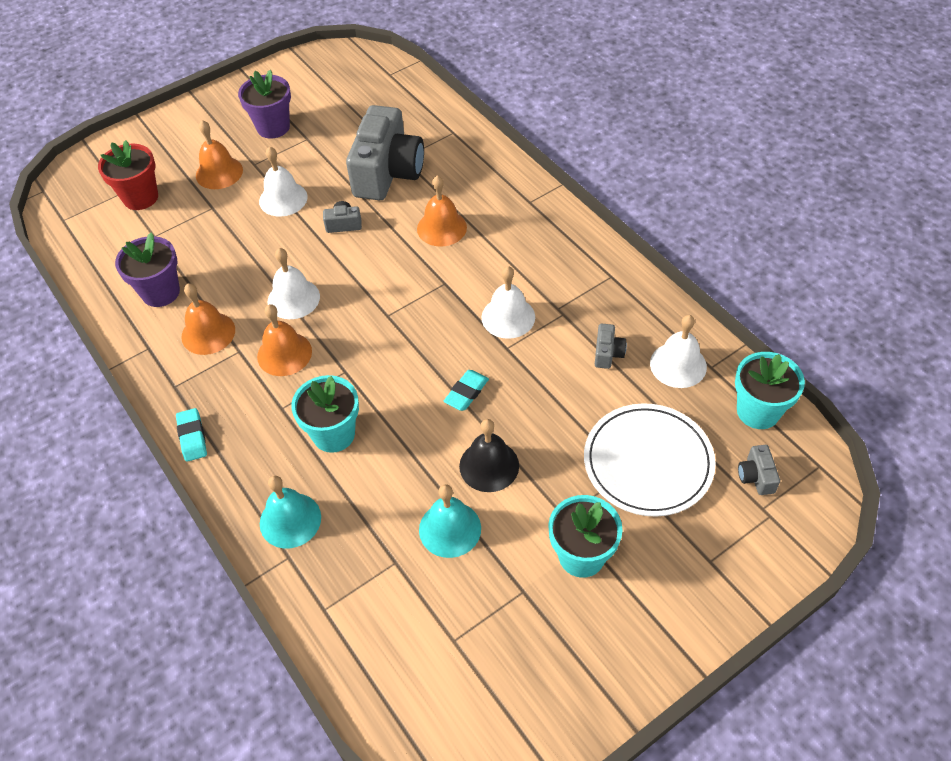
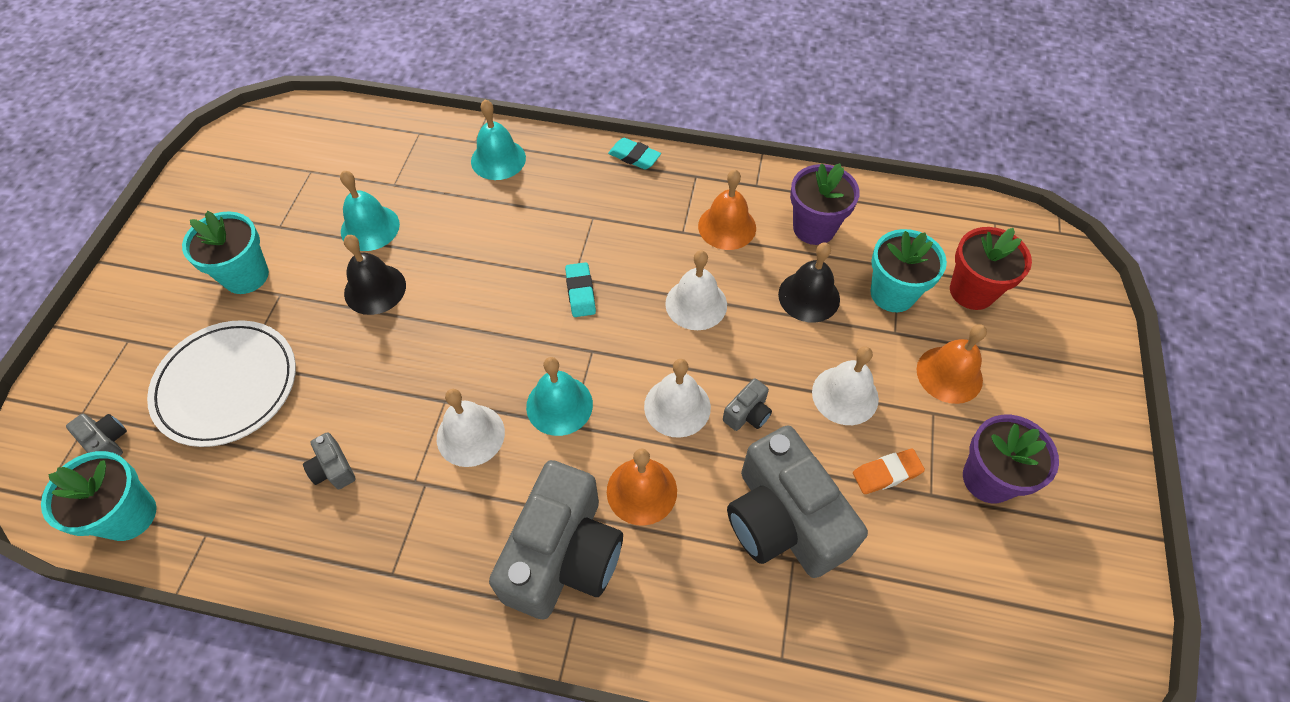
camera: 135 degrees right, 5 degrees up
orange bell [257,304,312,376] -> none
turquoise flower pot [291,375,359,453] -> turquoise flower pot moved to [870,229,947,312]
turquoise eraser [443,370,489,411] -> turquoise eraser moved to [565,262,596,317]
white bell [650,315,707,388] -> white bell moved to [644,359,711,438]
none -> grey camera [489,460,623,619]
none -> turquoise bell [526,357,593,436]
none -> black bell [778,242,840,323]
none -> orange eraser [853,449,925,494]

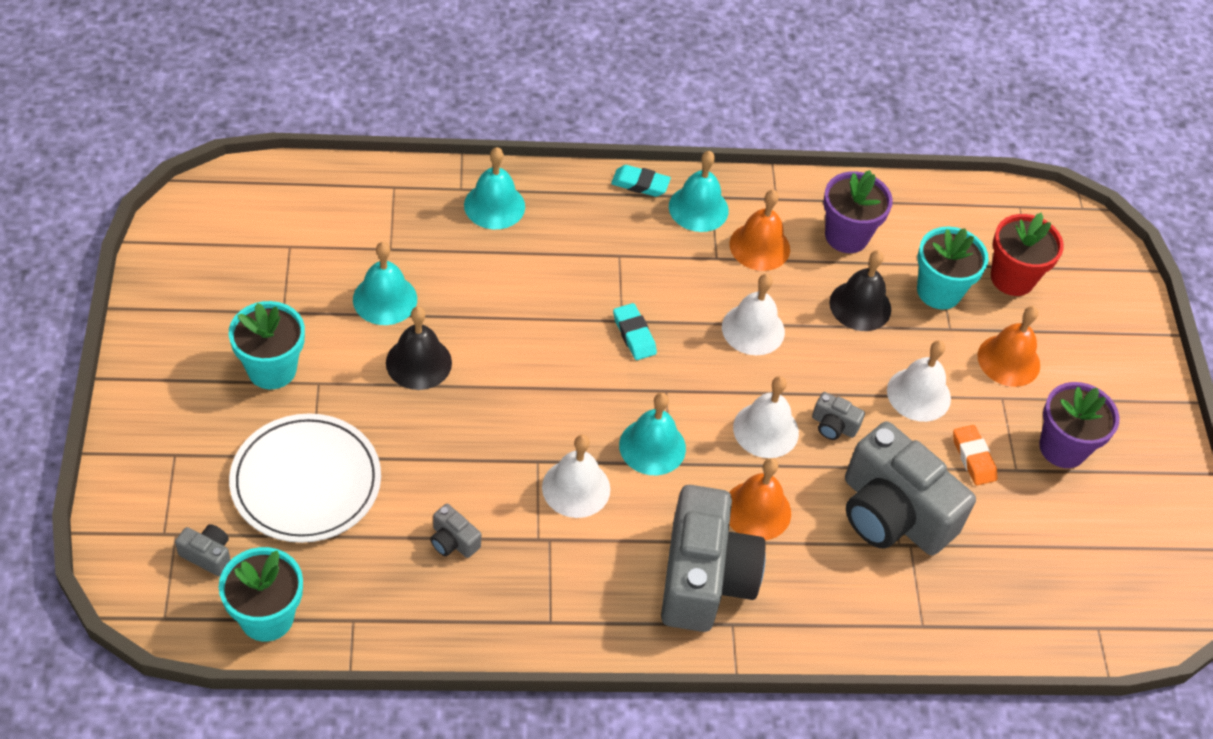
camera: 20 degrees left, 5 degrees down
grey camera [723,378,772,431] -> grey camera turned 90 degrees clockwise [812,392,865,440]
orange eraser [853,449,925,494] -> orange eraser turned 75 degrees counterclockwise [953,425,997,486]
none -> turquoise bell [669,151,729,232]

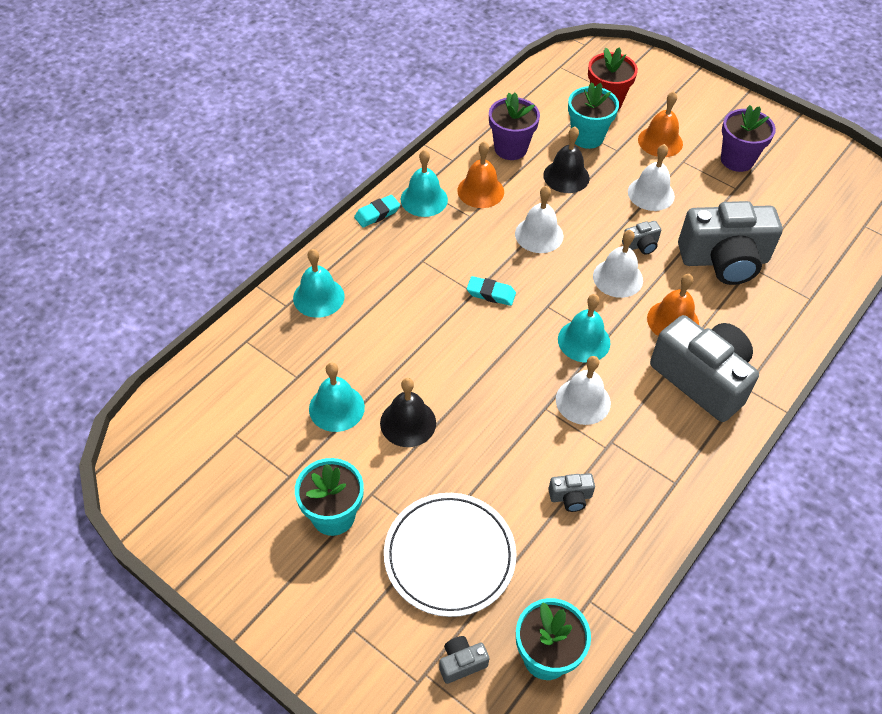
camera: 45 degrees left, 0 degrees up
orange eraser [953,425,997,486] -> none

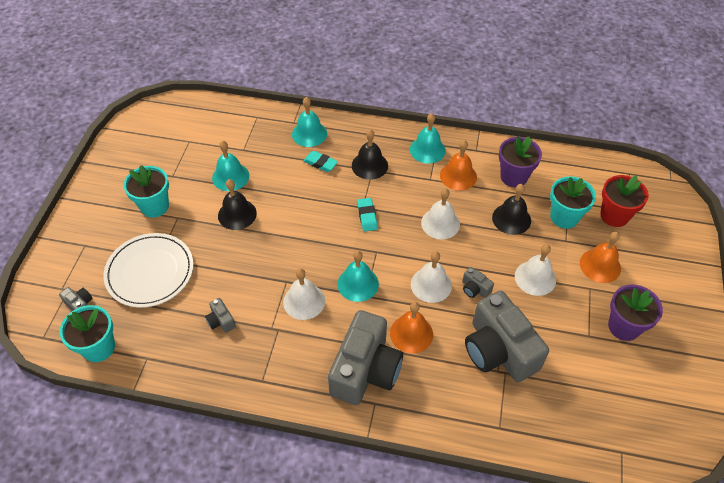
camera: 65 degrees right, 0 degrees up
turquoise eraser [354,195,400,228] -> turquoise eraser moved to [303,151,338,172]
none -> black bell [352,129,388,180]

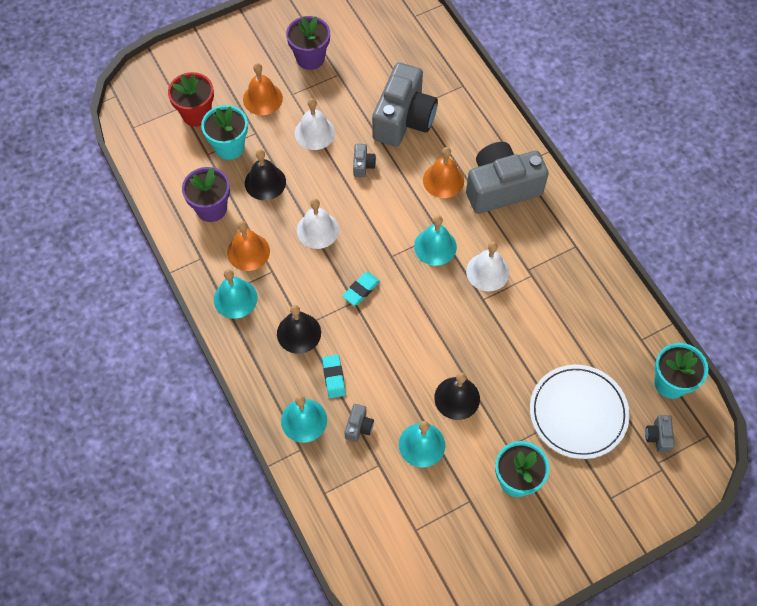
camera: 130 degrees left, 10 degrees up
grey camera [205,298,236,333] -> grey camera moved to [345,404,374,442]
white bell [411,251,452,303] -> none

